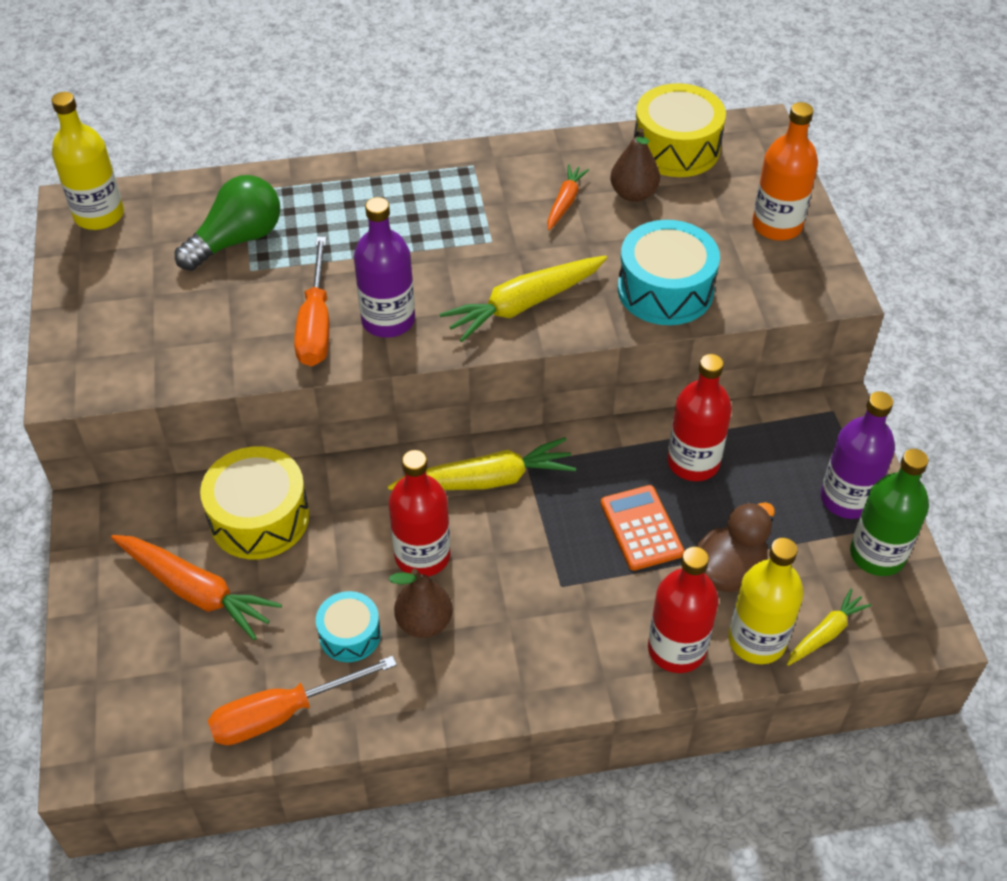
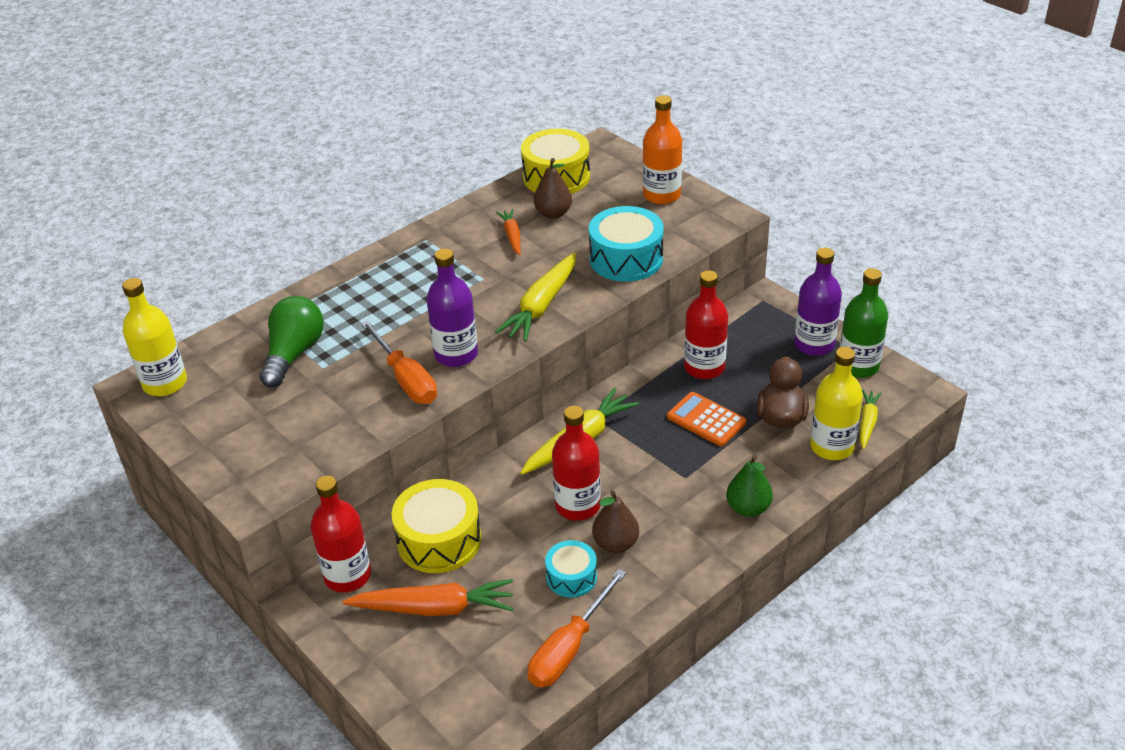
camera: 30 degrees left, 10 degrees down
red bottle [648,547,719,673] -> red bottle moved to [311,476,371,592]
none -> green pear [726,455,773,517]

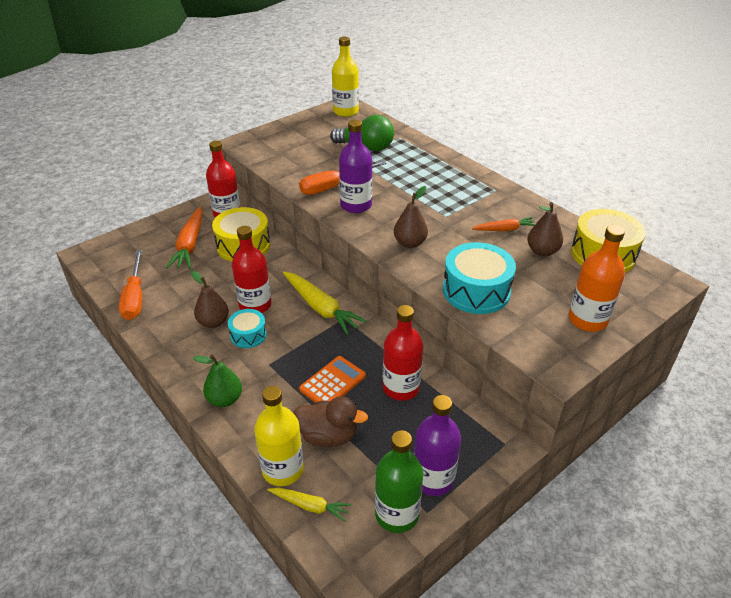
camera: 90 degrees right, 0 degrees up
yellow carrot [495,252,577,342] -> brown pear [394,186,428,248]
orange screwdriver [528,569,626,687] -> orange screwdriver turned 135 degrees counterclockwise [119,250,142,320]
turquoise drum [545,540,597,597] -> turquoise drum moved to [228,309,267,348]

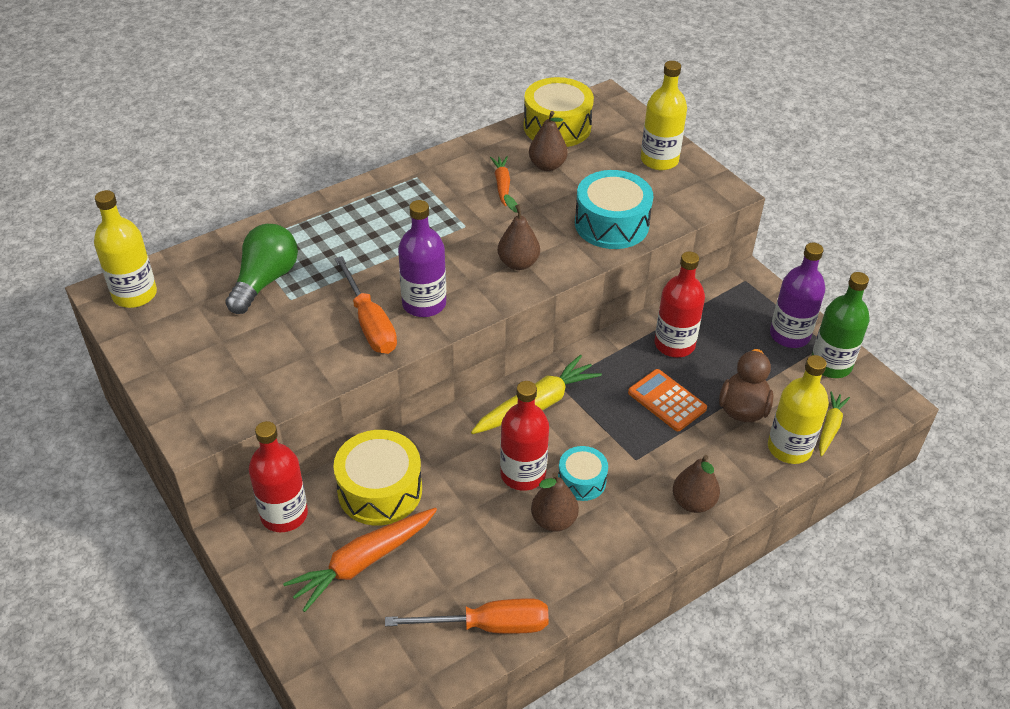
camera: 85 degrees left, 5 degrees up
orange carrot [166,207,203,269] -> orange carrot turned 135 degrees clockwise [283,508,437,612]
green pear [193,355,242,407] -> brown pear [673,455,720,513]
orange bottle [568,225,625,332] -> yellow bottle [641,61,687,170]

